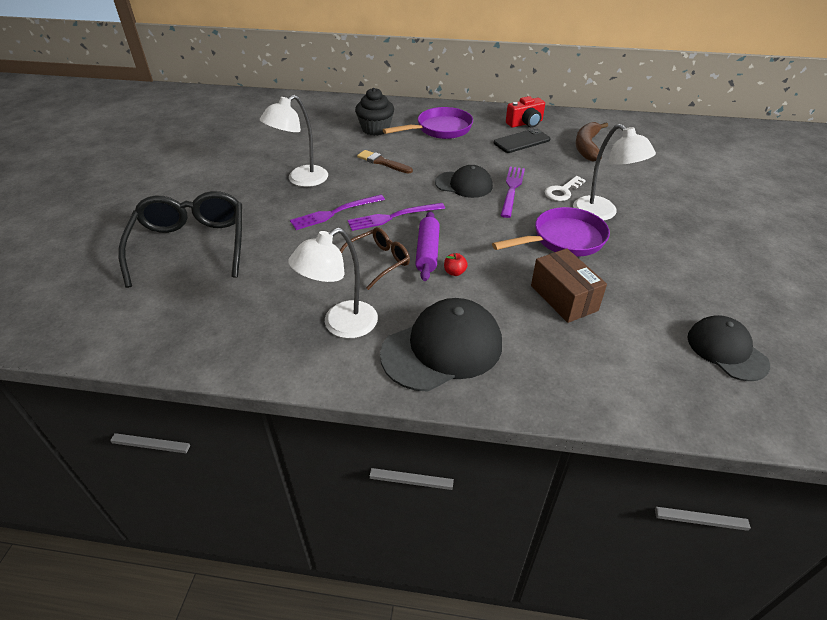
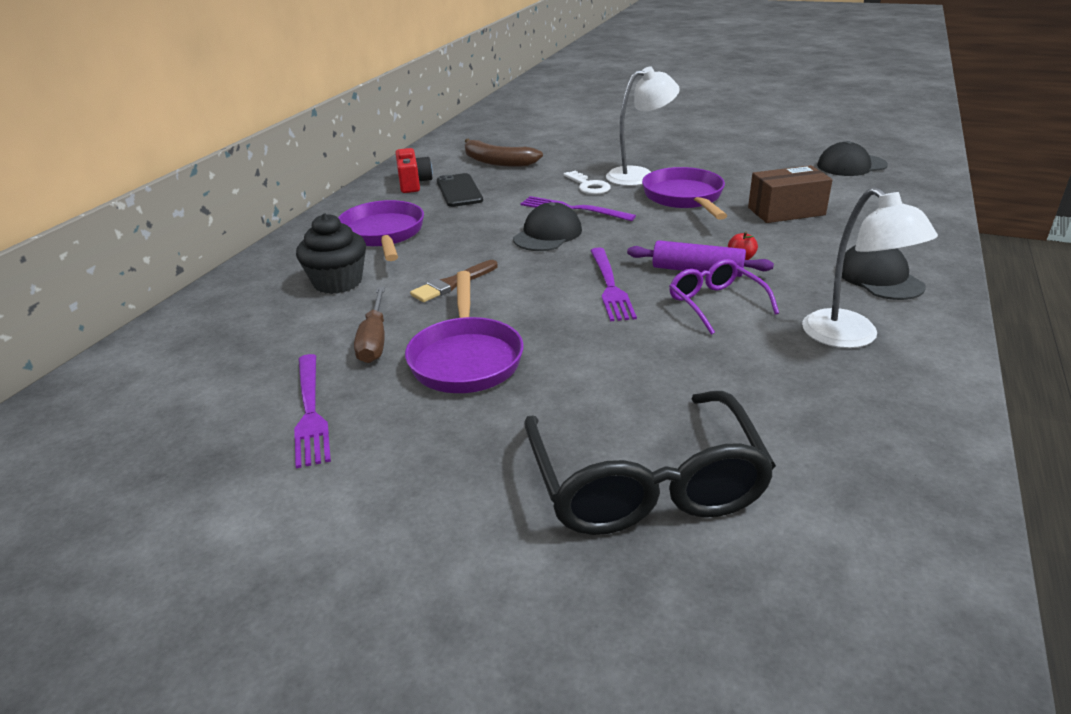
camera: 75 degrees left, 10 degrees down
black glasses [118,191,242,288] -> black glasses turned 105 degrees counterclockwise [524,391,776,535]
white lamp [260,95,328,187] -> purple pan [405,271,524,393]
purple fork [290,194,385,230] -> purple fork moved to [294,354,331,468]
brown glasses [340,227,410,290] -> purple glasses [669,259,779,335]
black cap [380,298,502,392] -> black cap [842,245,926,300], size x0.64
none -> brown screwdriver [354,287,385,363]

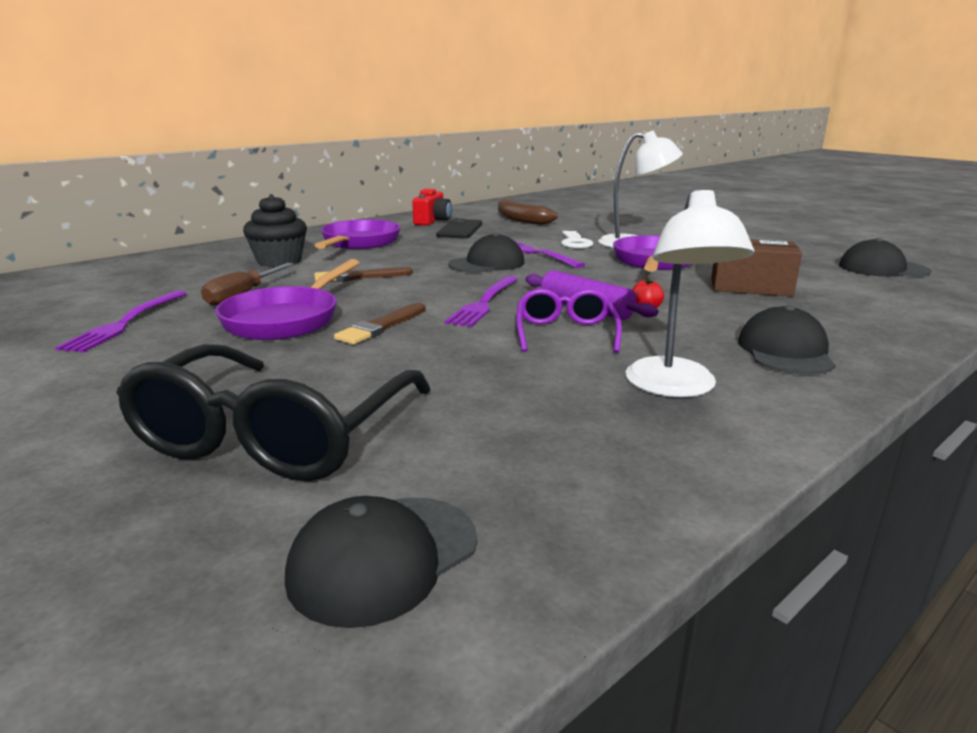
camera: 25 degrees right, 10 degrees down
none -> black cap [285,496,477,628]
none -> brown brush [334,303,426,344]

